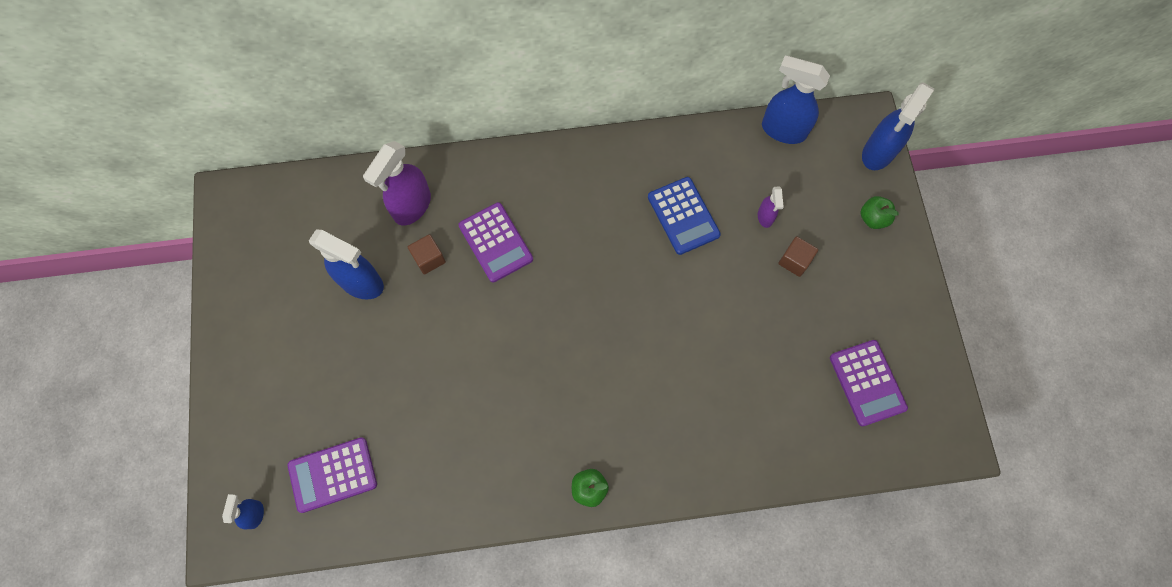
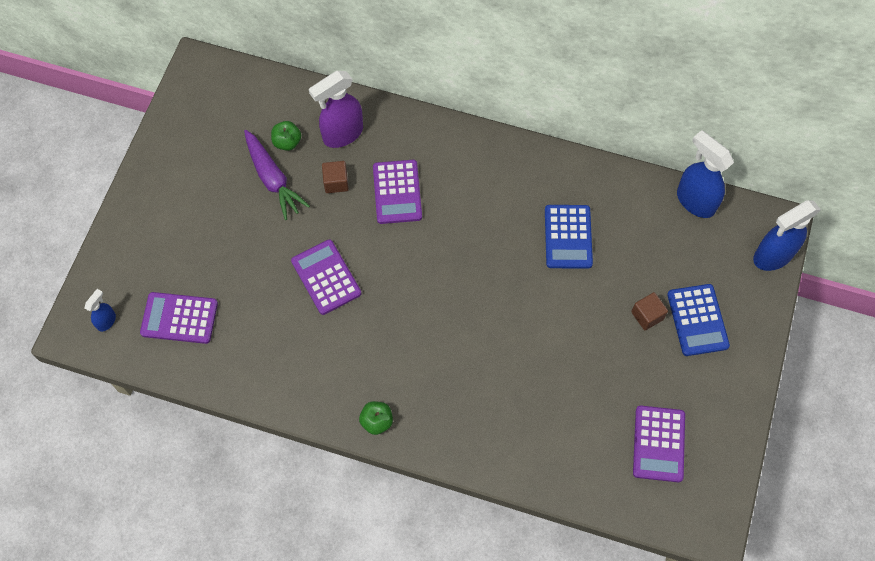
camera: 25 degrees right, 5 degrees down
blue spray bottle [309,230,384,300] -> purple carrot [244,130,310,220]
purple spray bottle [758,187,784,228] -> none
green apple [860,196,899,229] -> green apple moved to [271,121,301,151]
none -> purple calculator [291,240,361,315]
none -> blue calculator [667,284,730,356]

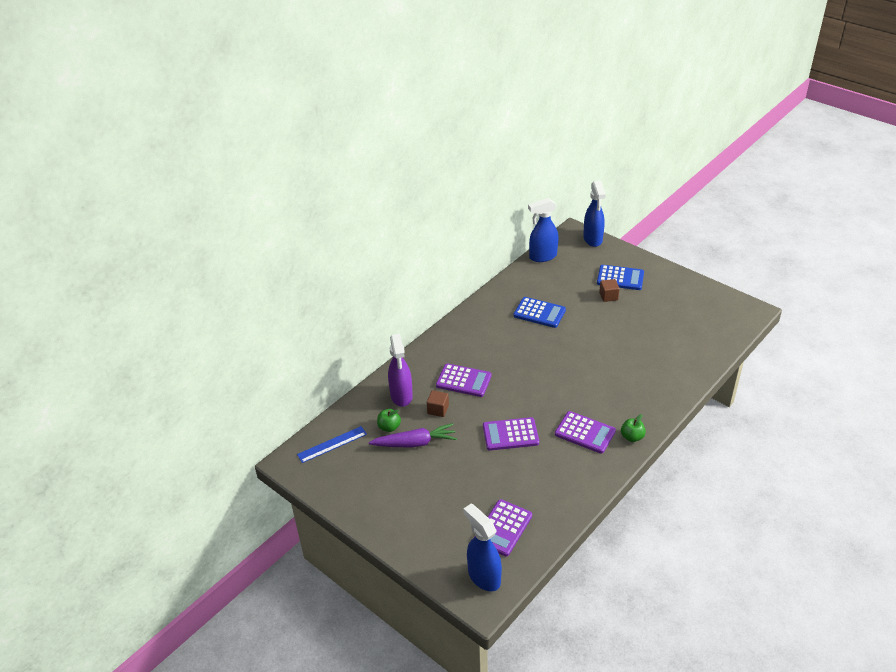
camera: 65 degrees left, 25 degrees down
blue spray bottle [84,289,116,332] -> blue spray bottle [463,504,502,591], size x1.98
purple calculator [633,406,685,482] -> purple calculator moved to [555,411,616,454]
none -> blue ruler [297,426,367,463]

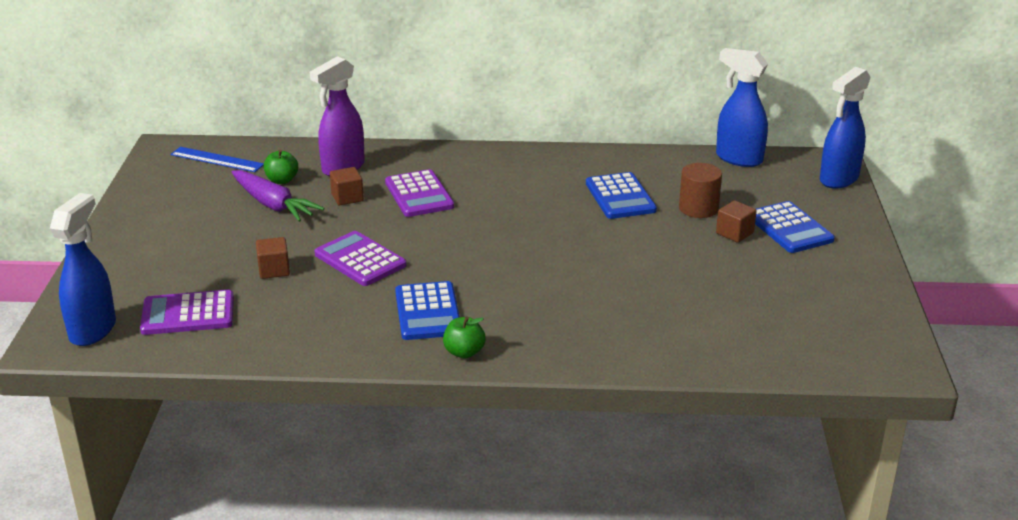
camera: 50 degrees right, 10 degrees down
purple calculator [555,411,616,454] -> blue calculator [395,281,460,340]
none -> brown cube [256,237,290,279]
none -> brown cylinder [679,163,722,218]

